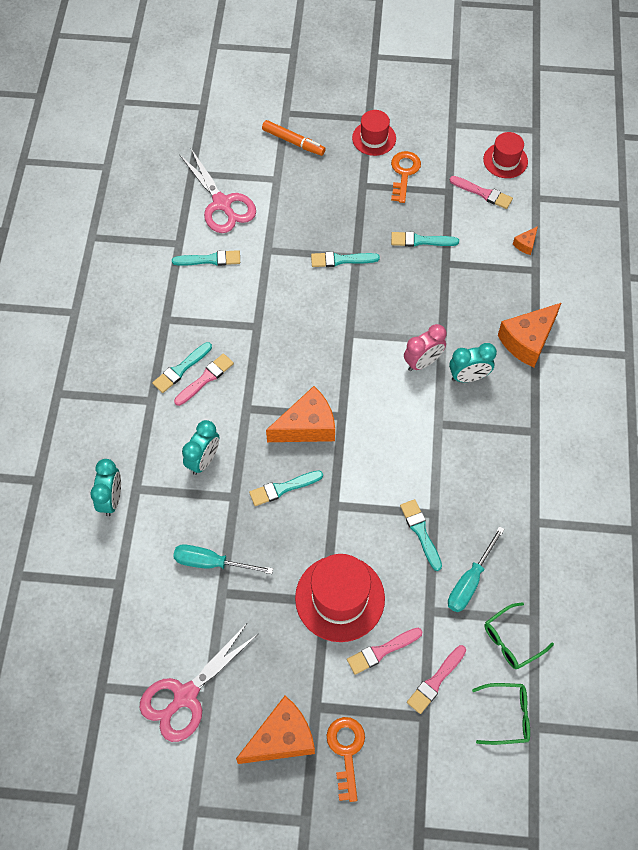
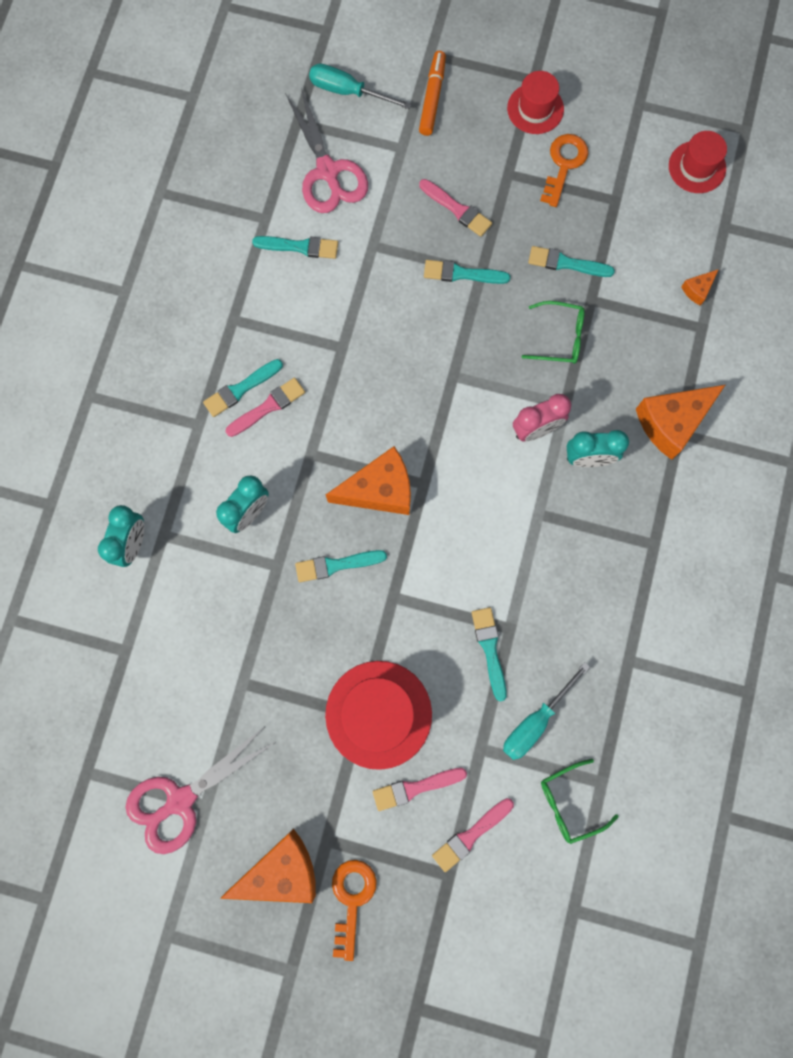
camera: 10 degrees right, 15 degrees up
turquoise screwdriver [173,544,273,574] -> turquoise screwdriver moved to [309,63,411,109]
orange marker [262,120,326,156] -> orange marker turned 120 degrees counterclockwise [419,51,446,136]
pink brush [450,176,513,209] -> pink brush moved to [419,179,492,237]
green glasses [472,683,530,745] -> green glasses moved to [522,301,585,364]

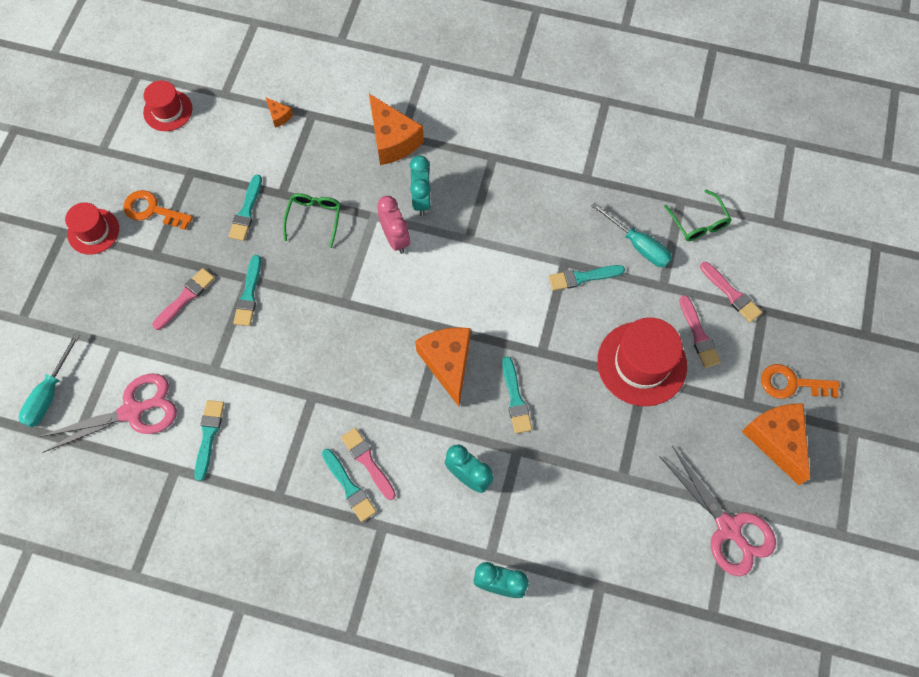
camera: 90 degrees left, 10 degrees down
orange marker [419,51,446,136] -> none

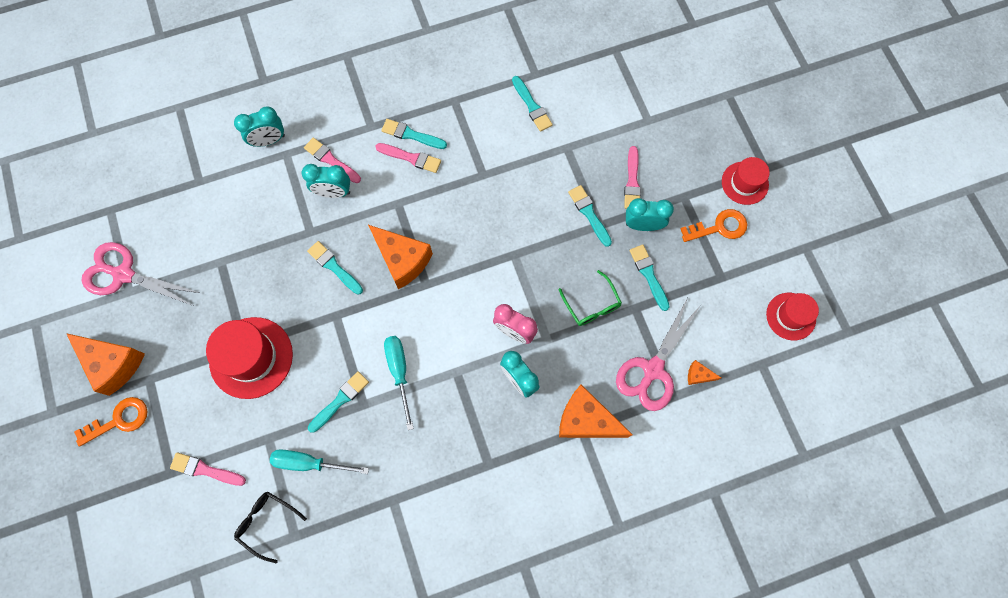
camera: 145 degrees right, 5 degrees up
turquoise screwdriver [19,333,80,427] -> turquoise screwdriver moved to [384,336,414,430]
pink scissors [38,374,177,453] -> pink scissors moved to [616,298,701,411]
green glasses [664,190,732,241] -> black glasses [234,491,307,563]
pink brush [679,295,721,368] -> pink brush moved to [304,138,361,183]
none -> turquoise clock [626,198,674,231]

